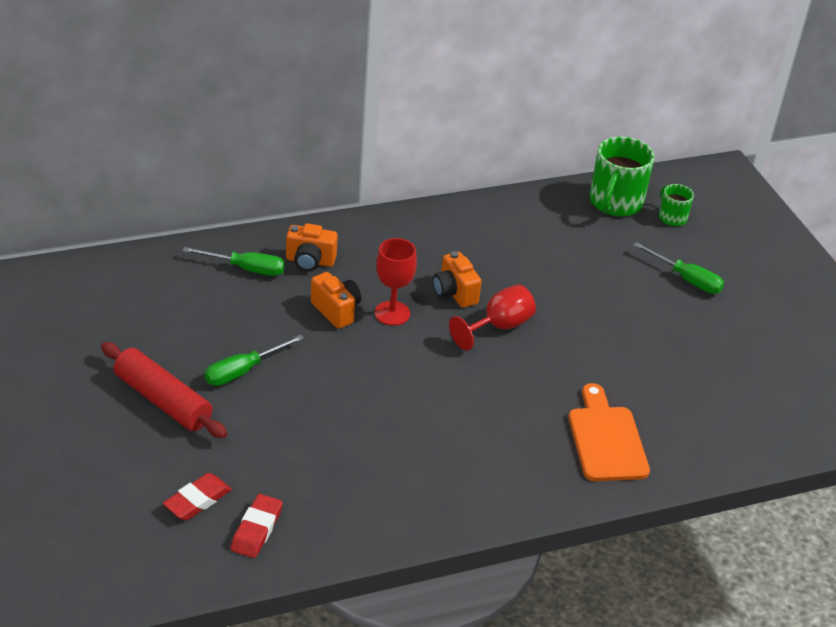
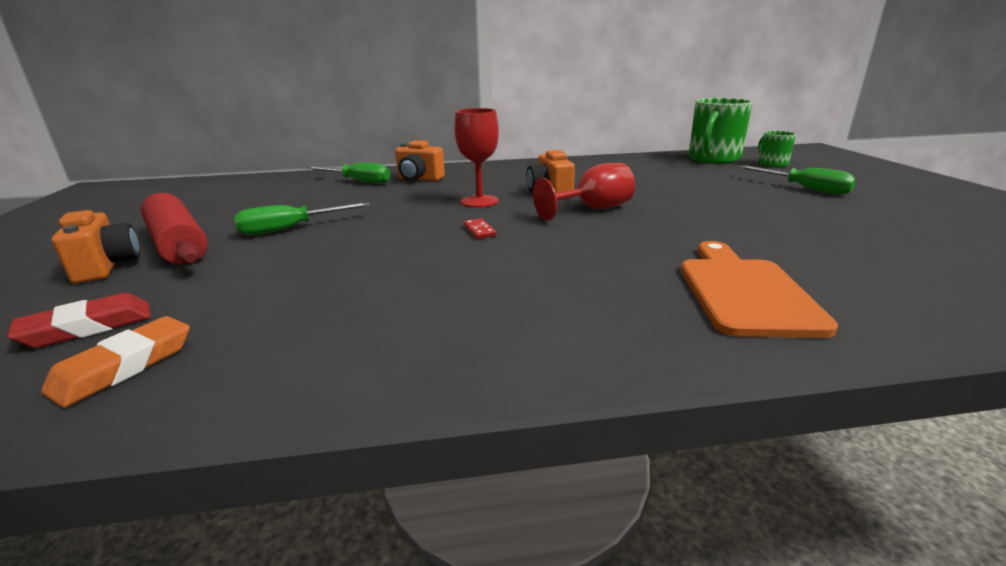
camera: 15 degrees right, 15 degrees down
red eraser [230,494,283,558] -> orange eraser [41,316,190,408]
orange camera [311,272,361,329] -> orange camera moved to [52,210,141,283]
none -> red domino [464,218,496,239]

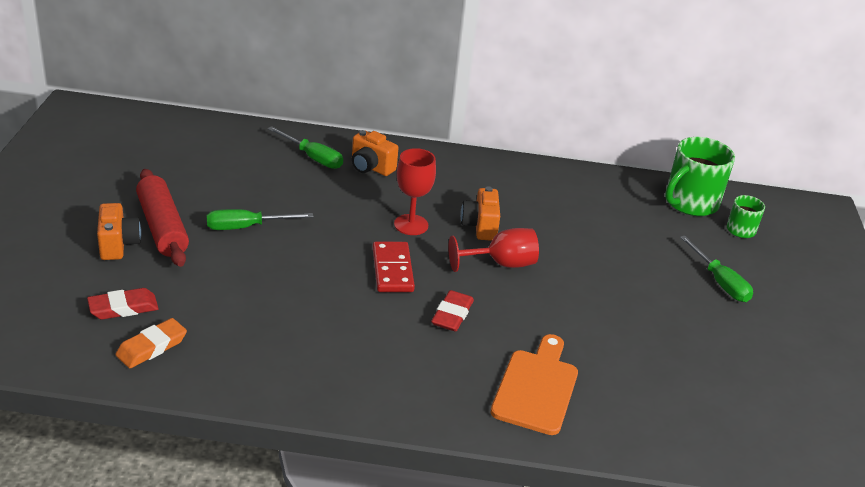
camera: 10 degrees right, 10 degrees up
red domino [464,218,496,239] -> red domino [373,241,415,292], size x2.08
none -> red eraser [431,290,474,332]

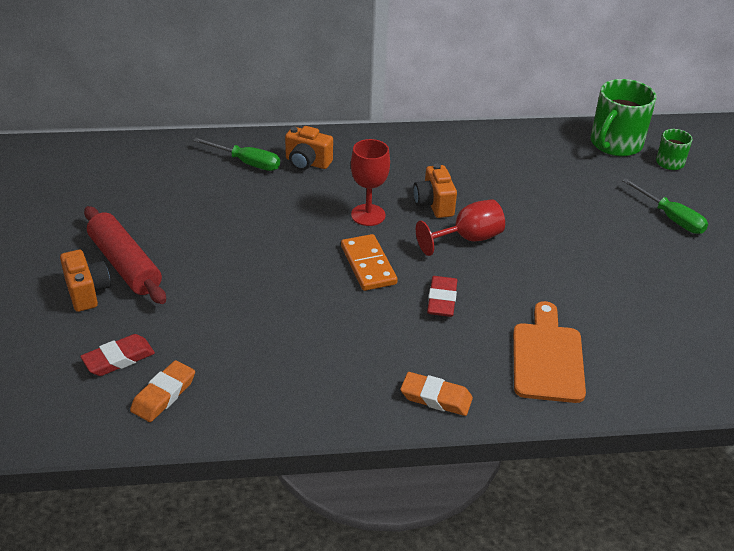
camera: 10 degrees left, 5 degrees up
green screwdriver [207,209,313,230] -> none
red domino [373,241,415,292] -> orange domino [341,234,398,291]
none -> orange eraser [400,372,473,416]

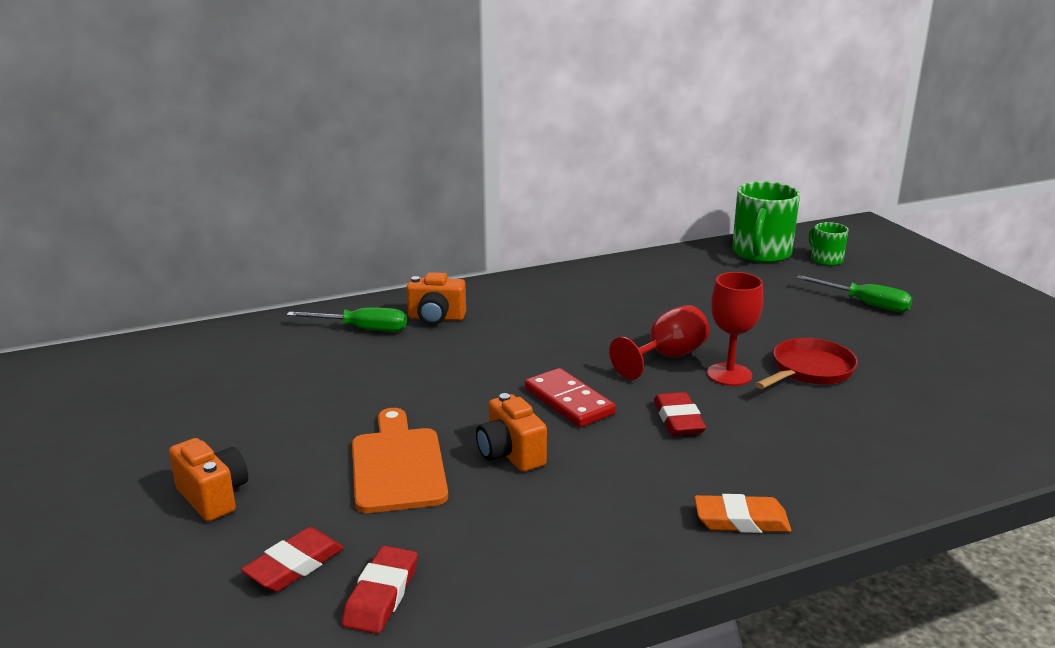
camera: 15 degrees left, 15 degrees down
red rolling pin [84,206,166,304] -> none
orange eraser [130,360,195,422] -> red eraser [342,546,417,634]
orange domino [341,234,398,291] -> red domino [525,368,616,427]
red goblet [351,139,390,226] -> red goblet moved to [707,272,763,386]
orange camera [413,164,457,218] -> orange camera moved to [476,393,547,472]
orange cutting board [513,301,586,403] -> orange cutting board moved to [352,408,448,513]
none -> red pan [755,338,858,389]

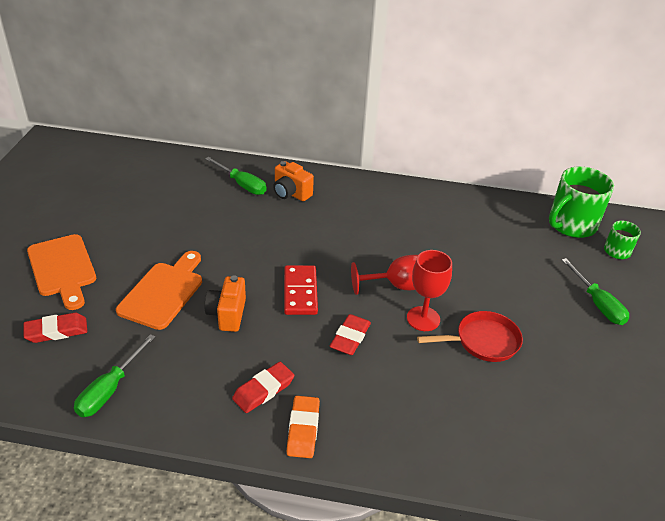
camera: 30 degrees right, 15 degrees up
orange camera [169,438,248,521] -> orange cutting board [27,234,96,310]
red eraser [342,546,417,634] -> red eraser moved to [232,362,294,413]
orange eraser [694,494,791,533] -> orange eraser turned 60 degrees clockwise [287,396,320,458]
none -> green screwdriver [74,334,155,417]

